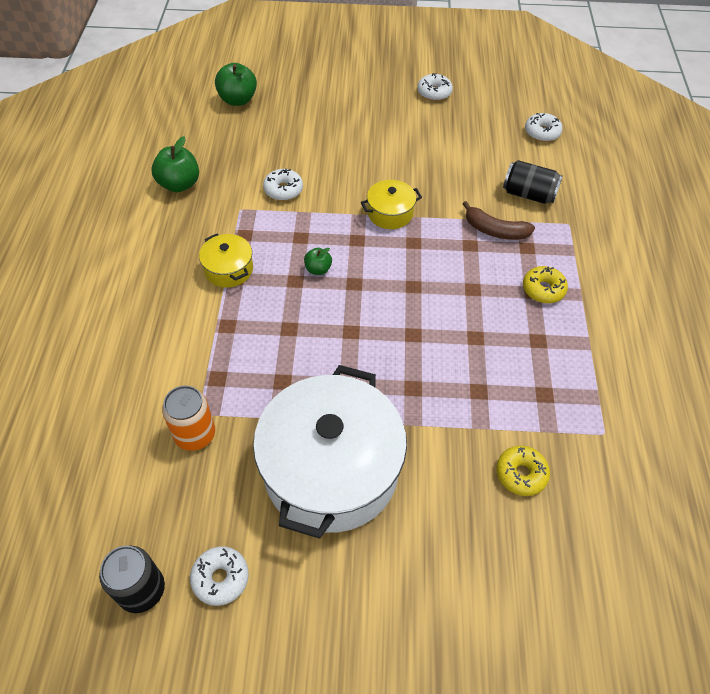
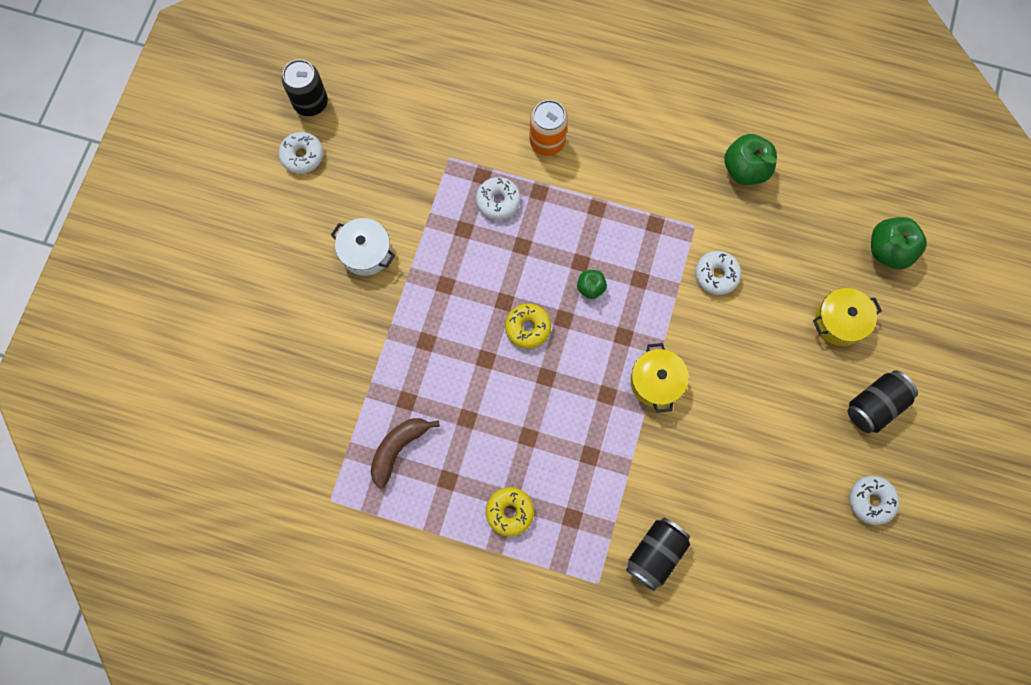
camera: 105 degrees right, 20 degrees up
orange can [162,386,215,451] -> orange can moved to [529,100,568,156]
yellow pot [199,234,253,288] -> yellow pot moved to [813,288,882,346]
white pot [253,365,407,539] -> white pot [331,218,395,276], size x0.44
brown banana [463,201,535,240] -> brown banana moved to [371,418,440,489]
yellow donut [496,446,550,496] -> yellow donut moved to [505,304,551,349]
white donut [525,113,563,142] -> white donut moved to [476,177,521,220]
none -> black can [848,370,918,433]

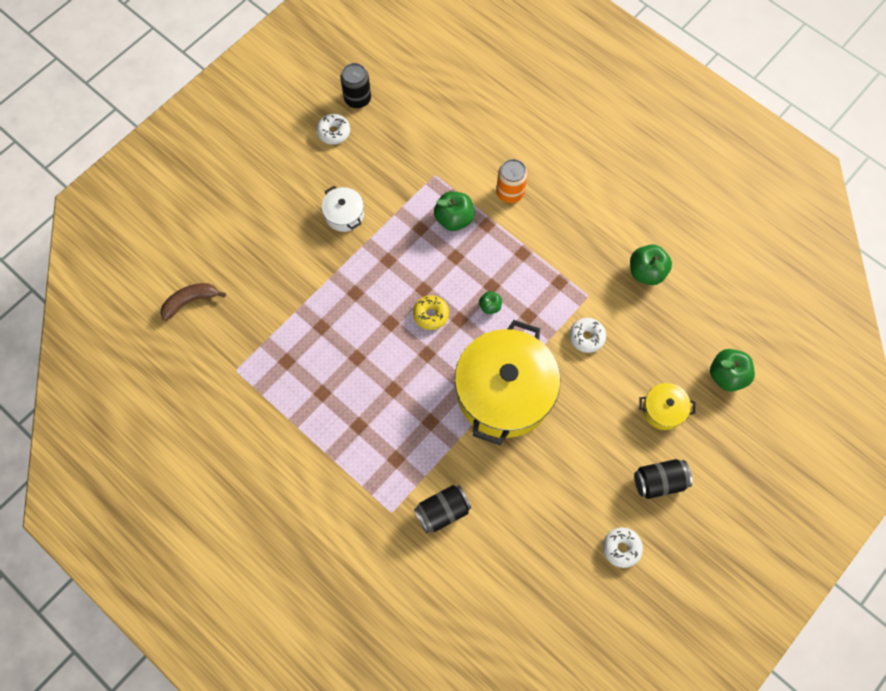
camera: 25 degrees right, 5 degrees down
brown banana [371,418,440,489] -> brown banana moved to [160,283,226,321]
white donut [476,177,521,220] -> green apple [434,191,474,231]
yellow donut [486,487,534,537] -> none
yellow pot [631,343,689,413] -> yellow pot [455,320,560,445], size x2.28

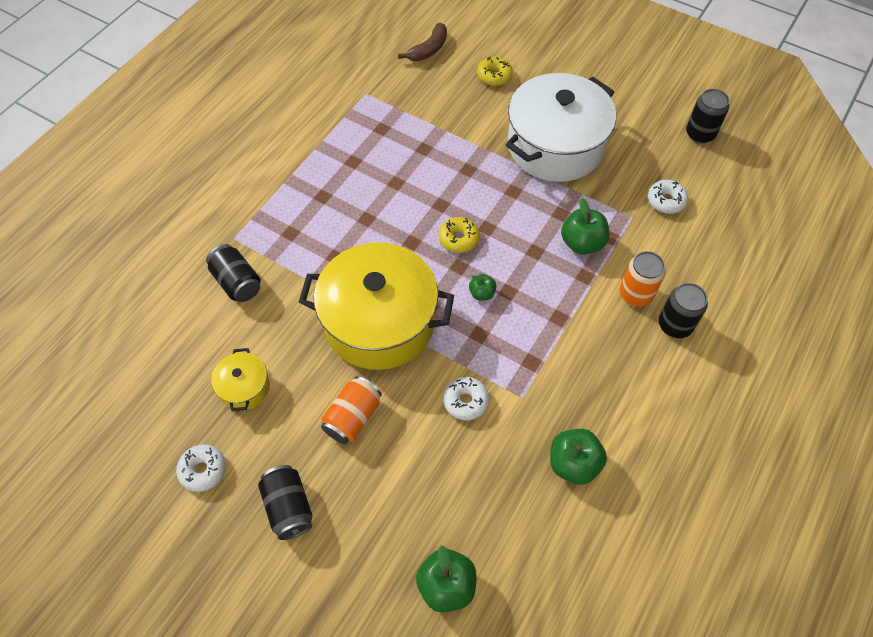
camera: 80 degrees right, 10 degrees down
brown banana [160,283,226,321] -> brown banana turned 75 degrees clockwise [398,22,447,61]
white donut [316,114,350,145] -> white donut moved to [648,180,688,214]
white pot [322,186,364,232] -> white pot [506,73,616,182], size x2.28
yellow pot [639,383,696,430] -> yellow pot moved to [211,348,270,411]
none -> orange can [321,376,382,444]
none -> yellow donut [477,57,513,86]
none -> black can [659,283,708,338]

